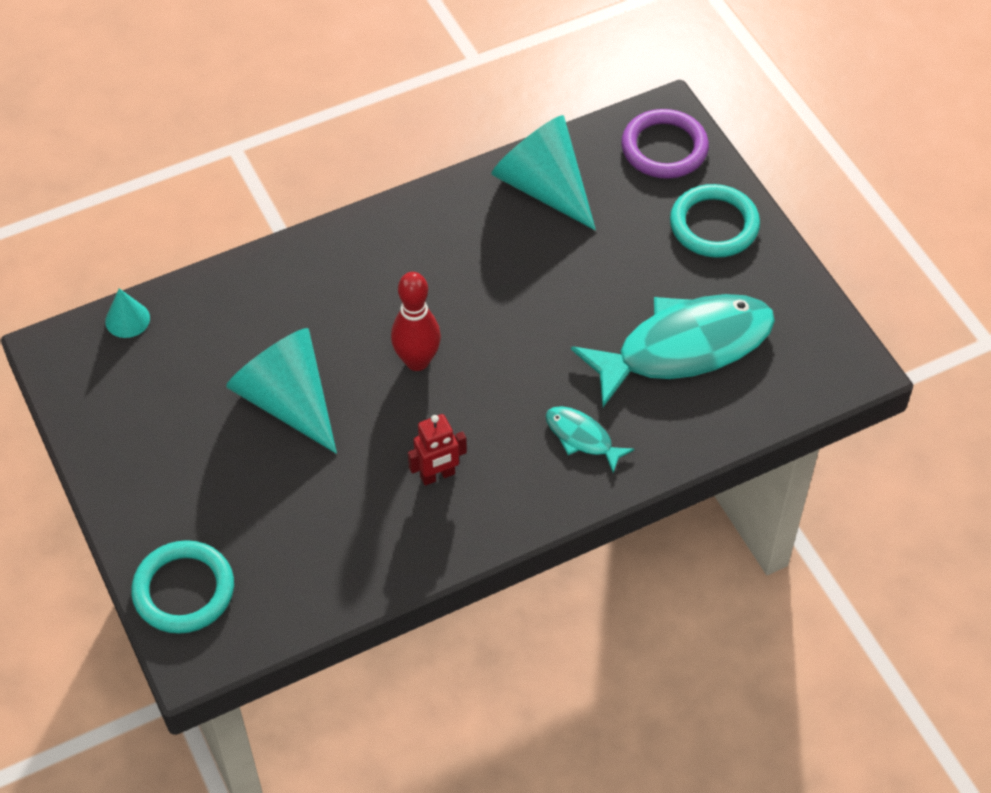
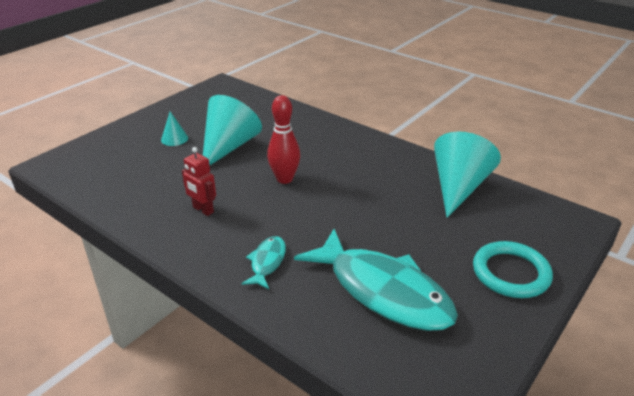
camera: 65 degrees right, 20 degrees down
turquoise cone [105,288,150,338] -> turquoise cone moved to [161,111,188,146]
turquoise ring [131,540,234,634] -> none
purple ring [621,109,709,179] -> none

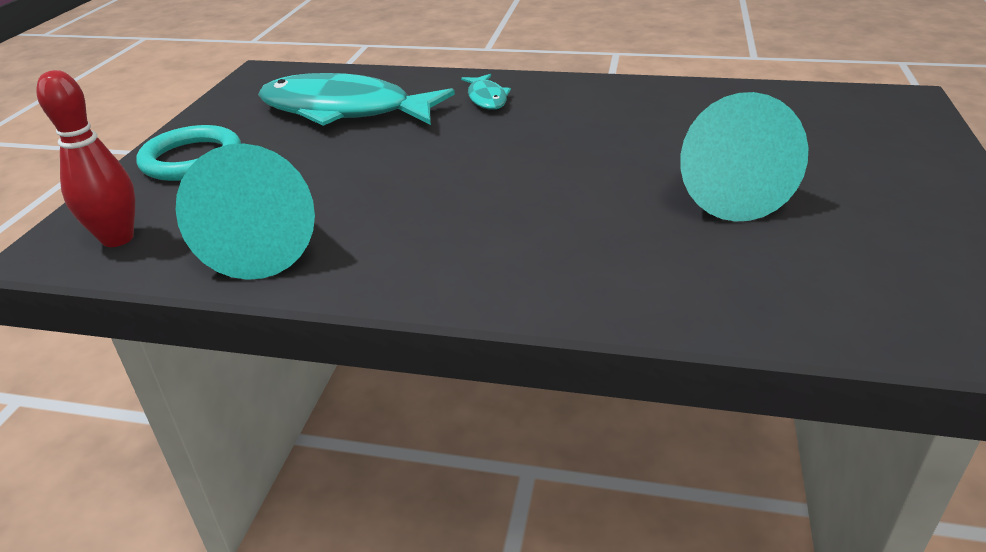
camera: 155 degrees right, 0 degrees up
turquoise cone [161,111,188,146] -> none
red robot [182,147,216,216] -> none
red bowling pin [267,95,300,184] -> red bowling pin moved to [36,70,135,247]

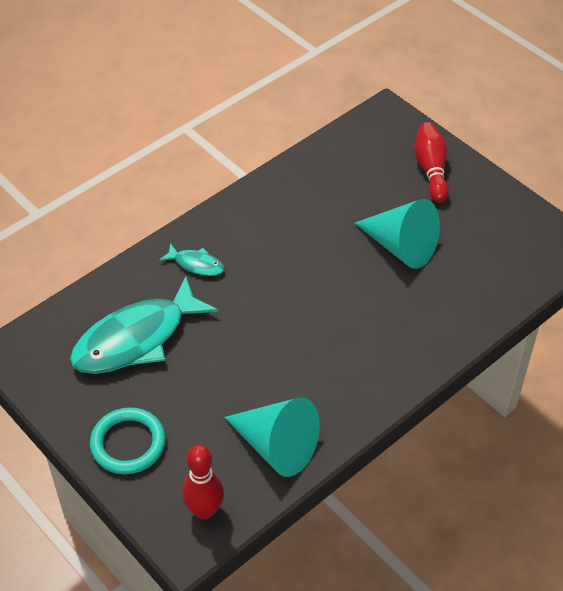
camera: 55 degrees left, 15 degrees up
none -> red bowling pin [414,122,449,203]

